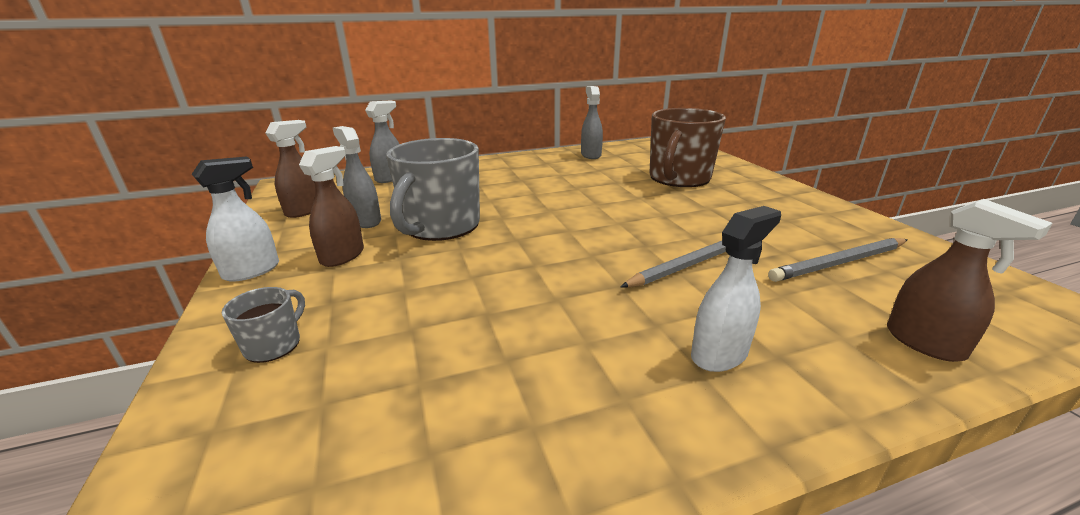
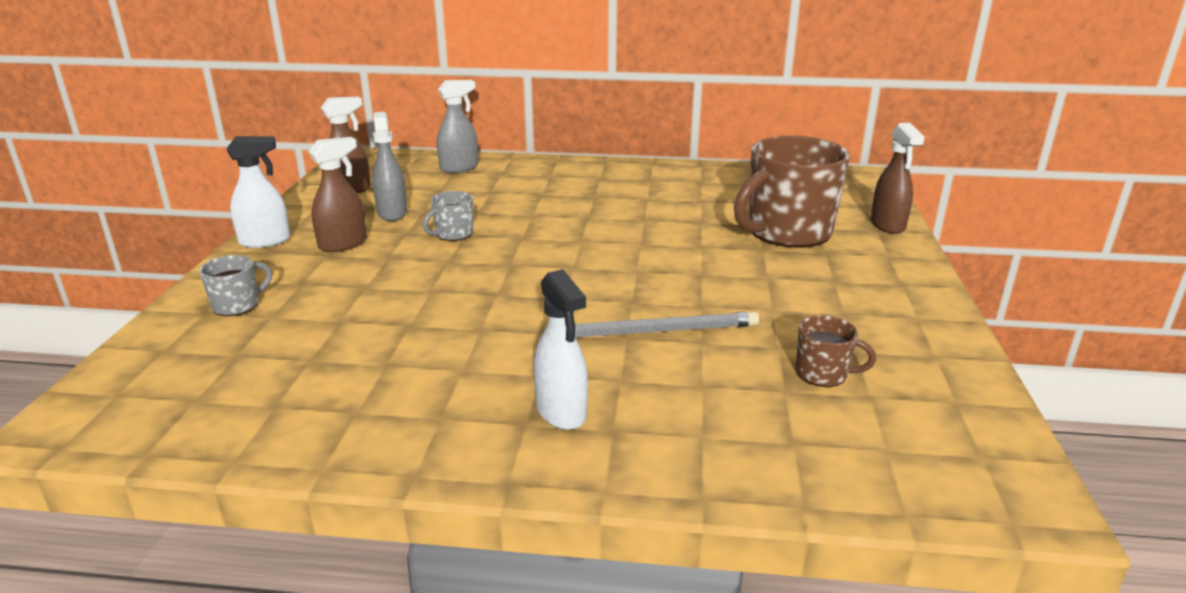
camera: 25 degrees right, 0 degrees up
grey mug [386,138,480,241] -> grey mug [423,191,473,241], size x0.45
grey spray bottle [581,86,603,159] -> none
white spray bottle [691,206,781,372] -> white spray bottle turned 75 degrees clockwise [534,269,588,430]
grey pencil [768,238,908,282] -> brown mug [796,315,876,387]
brown spray bottle [887,199,1053,362] -> brown spray bottle moved to [871,123,925,234]

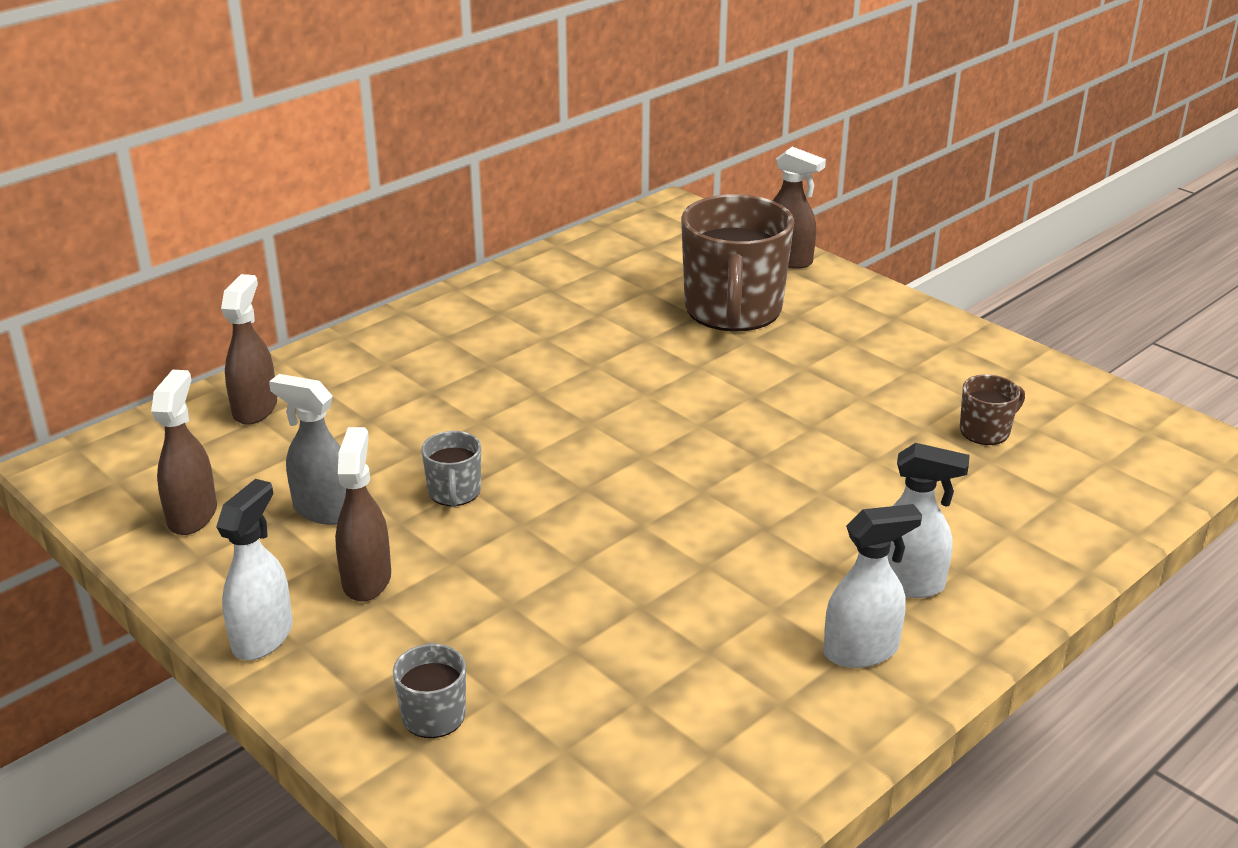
camera: 50 degrees left, 5 degrees up
grey spray bottle [437,80,478,173] -> brown spray bottle [221,274,277,425]
grey pencil [575,311,759,337] -> none
none -> white spray bottle [824,504,922,668]

